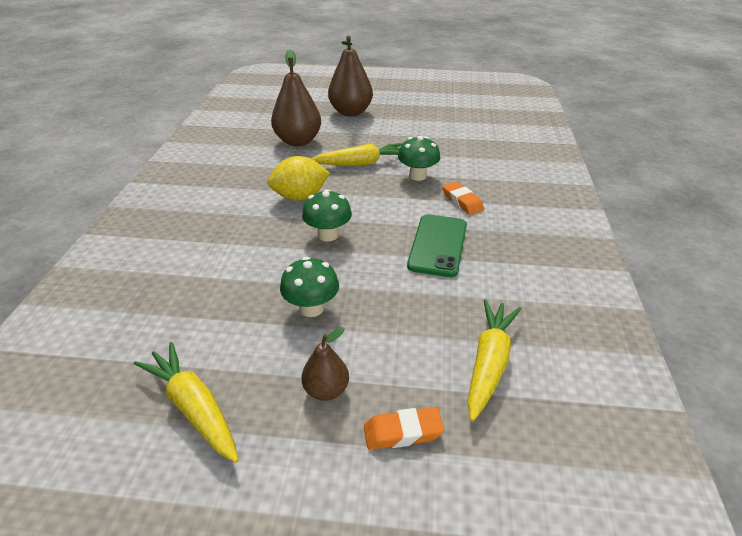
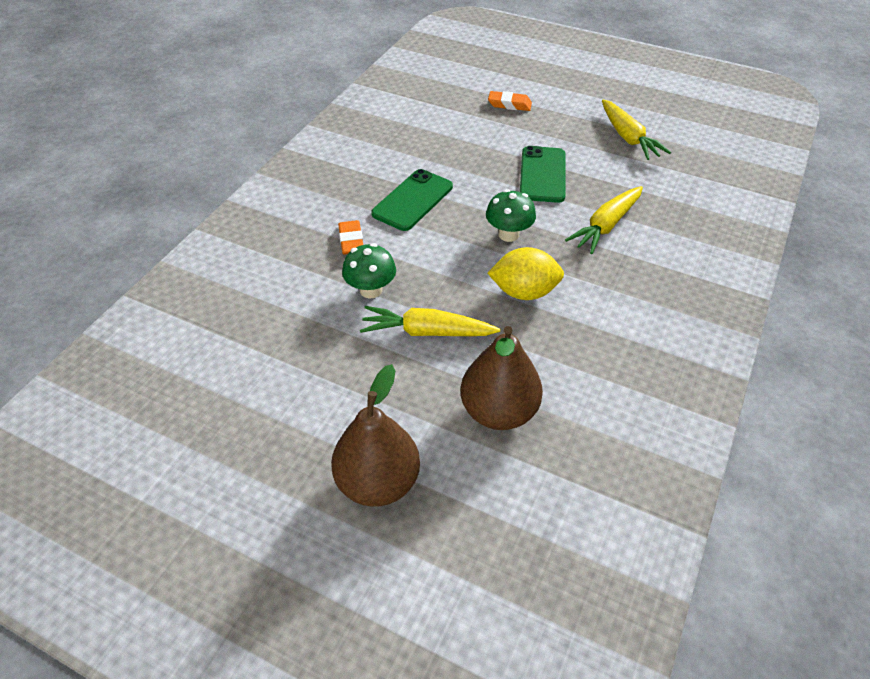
camera: 160 degrees left, 10 degrees up
green mushroom [280,257,339,317] -> green phone [520,146,566,203]
brown pear [301,327,349,401] -> none
yellow carrot [467,299,521,421] -> yellow carrot moved to [565,186,643,254]

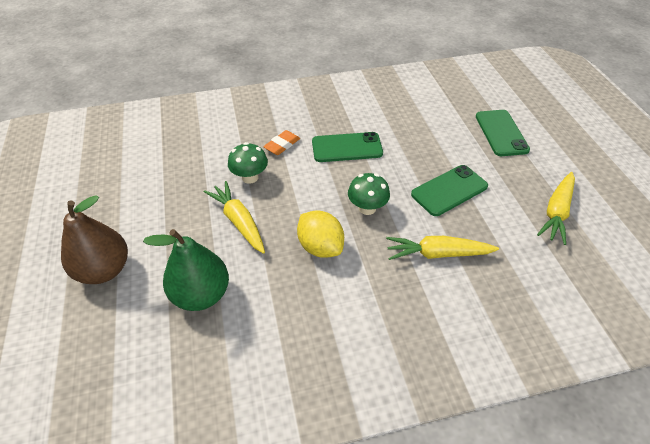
camera: 50 degrees right, 0 degrees up
brown pear [461,326,543,430] -> green pear [143,229,229,311]
orange eraser [488,91,532,111] -> green phone [476,110,530,156]

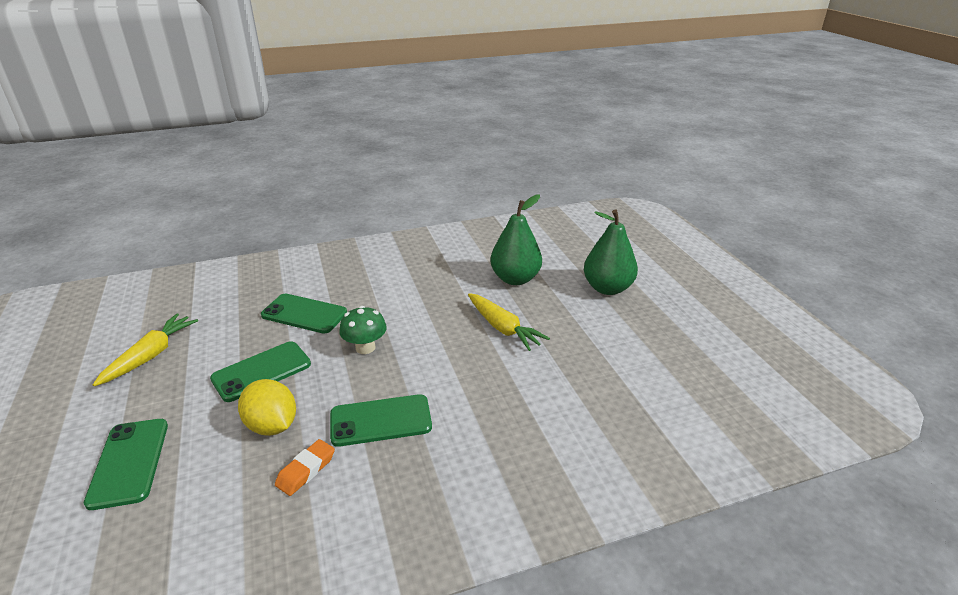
camera: 175 degrees right, 15 degrees down
brown pear [61,195,128,284] -> green pear [584,209,638,295]
green mushroom [228,142,268,184] -> none
orange eraser [263,130,300,155] -> orange eraser moved to [275,439,335,496]
yellow lemon [297,210,344,258] -> yellow lemon moved to [238,379,296,436]
yellow carrot [386,236,499,260] -> green phone [261,293,347,334]

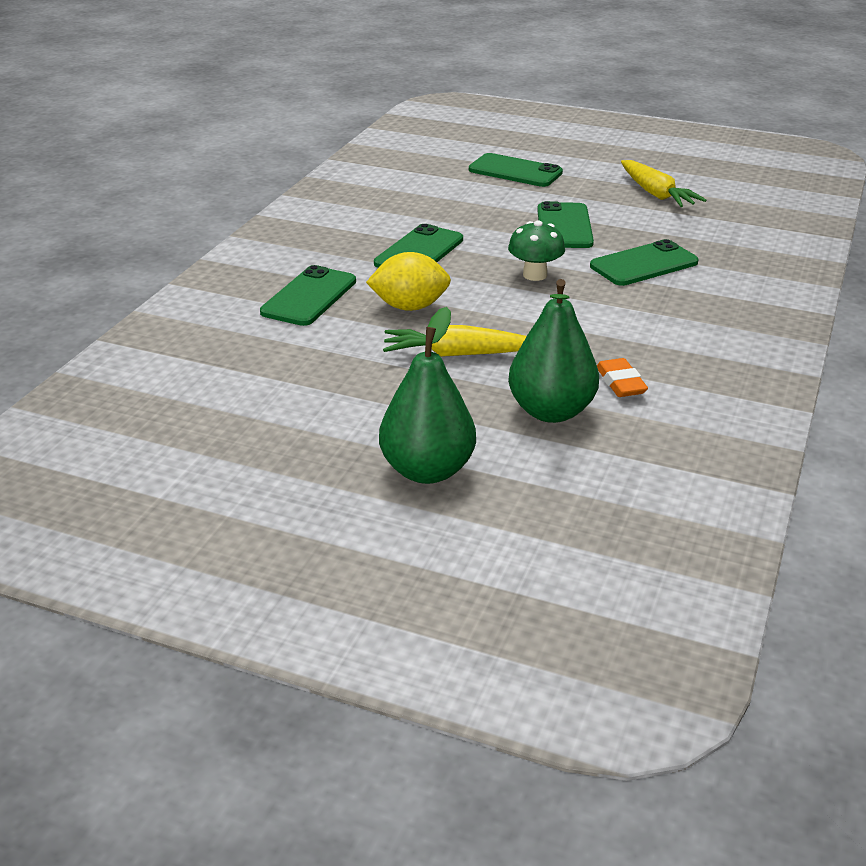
camera: 130 degrees right, 0 degrees up
yellow lemon [238,379,296,436] -> yellow lemon moved to [366,252,451,311]
orange eraser [275,439,335,496] -> orange eraser moved to [597,358,648,397]
none -> green phone [260,265,356,326]

